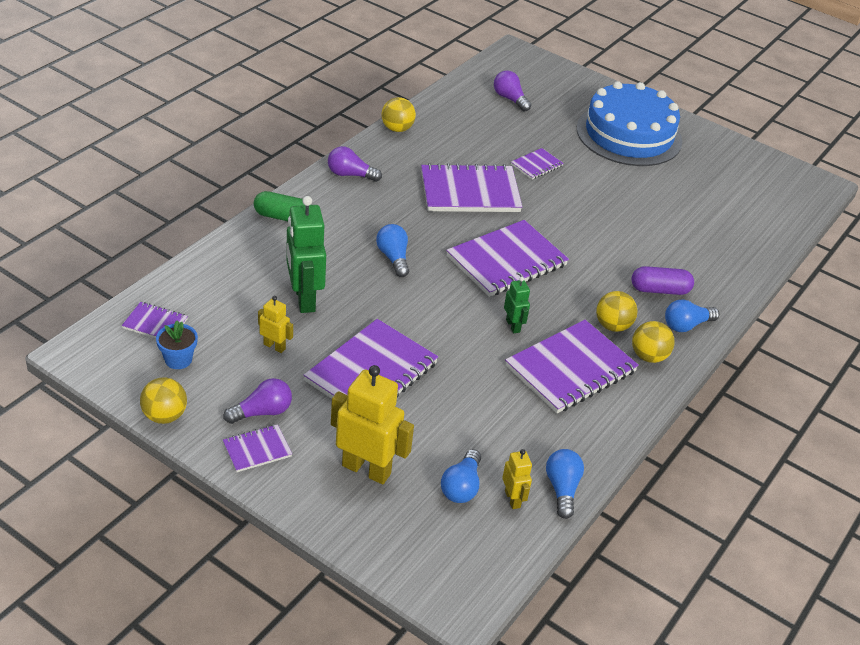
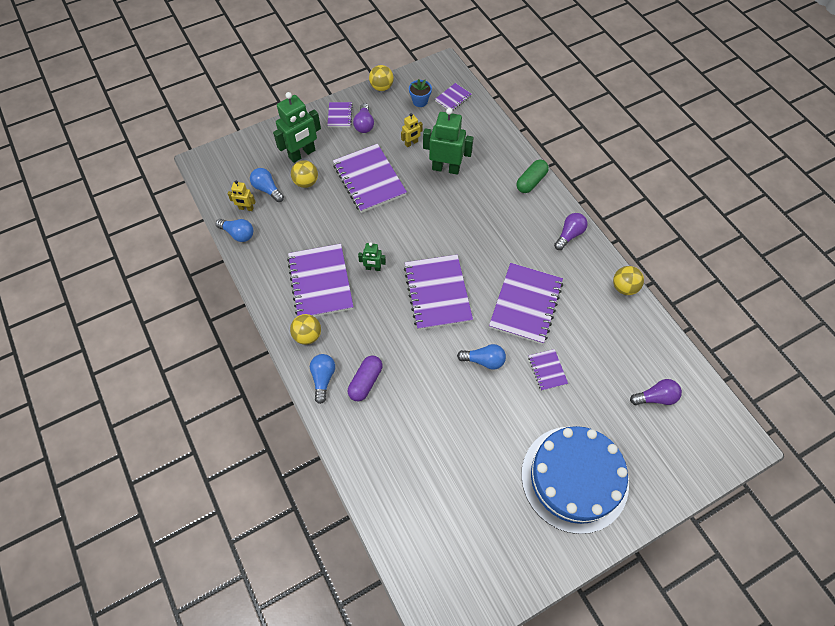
camera: 120 degrees right, 20 degrees up
yellow robot [331,365,414,484] -> green robot [273,92,321,163]
blue light bulb [376,224,409,277] -> blue light bulb moved to [457,344,506,370]
yellow ball [596,291,638,332] -> yellow ball moved to [291,160,318,188]

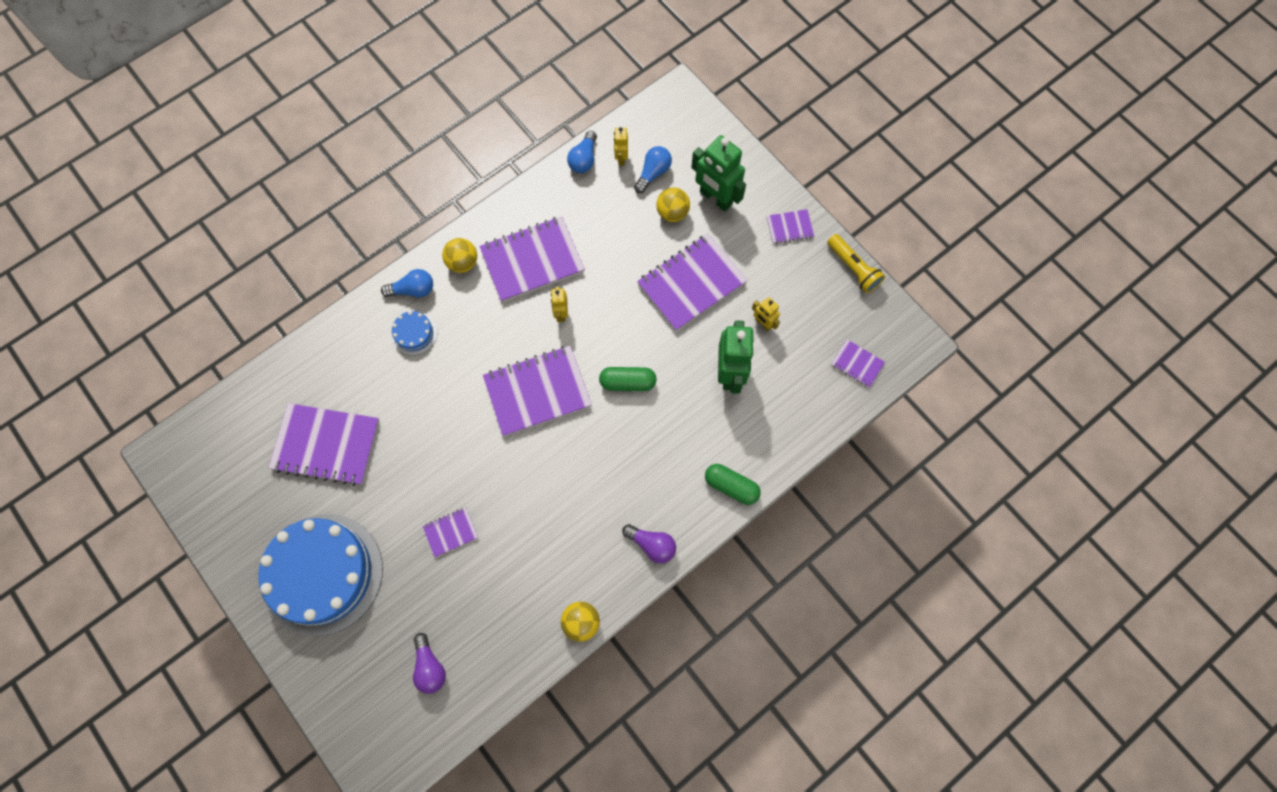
camera: 80 degrees right, 10 degrees up
purple capsule [348,355,382,401] -> blue cake [391,311,437,356]
purple light bulb [353,103,374,133] -> none
green robot [358,242,386,271] -> yellow robot [551,286,568,322]
yellow ball [369,65,394,91] -> yellow flashlight [827,234,885,293]
blue flower pot [409,79,432,107] -> none
blue light bulb [457,344,506,370] -> none
purple notebook [489,263,563,345] -> purple notebook moved to [269,403,379,486]
none -> green capsule [599,367,657,391]

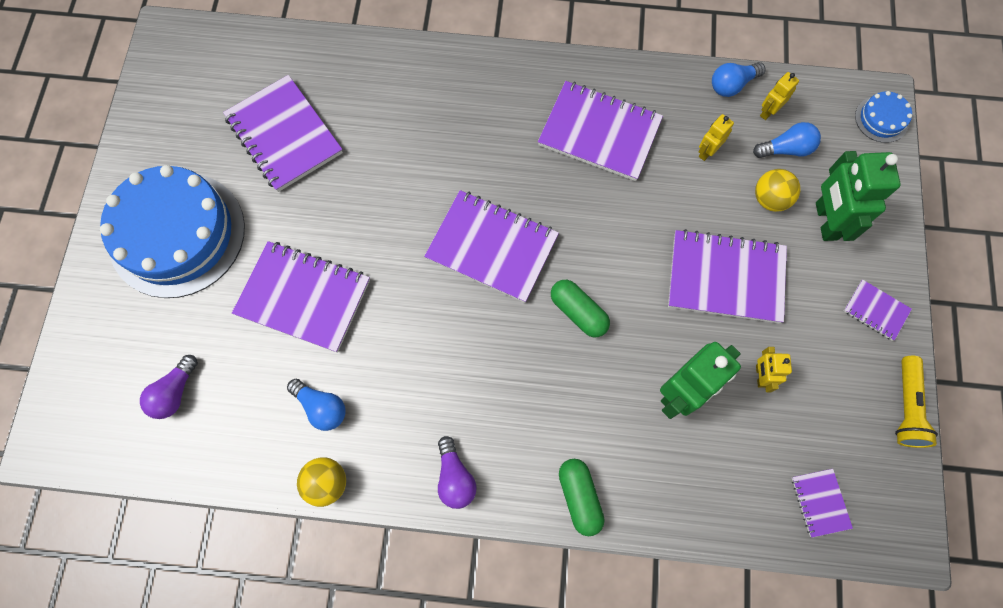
camera: 45 degrees right, 0 degrees up
blue light bulb [381,269,433,297] -> blue light bulb moved to [287,379,346,431]
blue cake [391,311,437,356] -> blue cake moved to [855,91,912,143]
purple notebook [423,507,478,557] -> purple notebook [232,241,370,353], size x2.08
yellow ball [442,238,477,273] -> none
yellow robot [551,286,568,322] -> yellow robot moved to [699,114,734,161]

